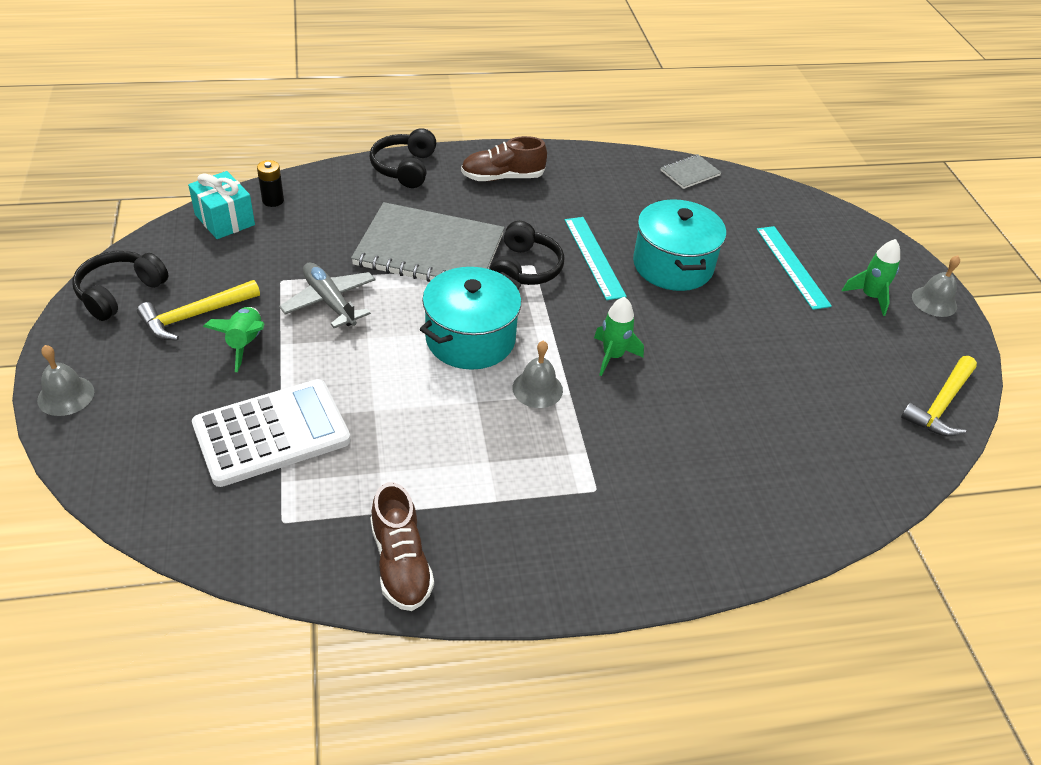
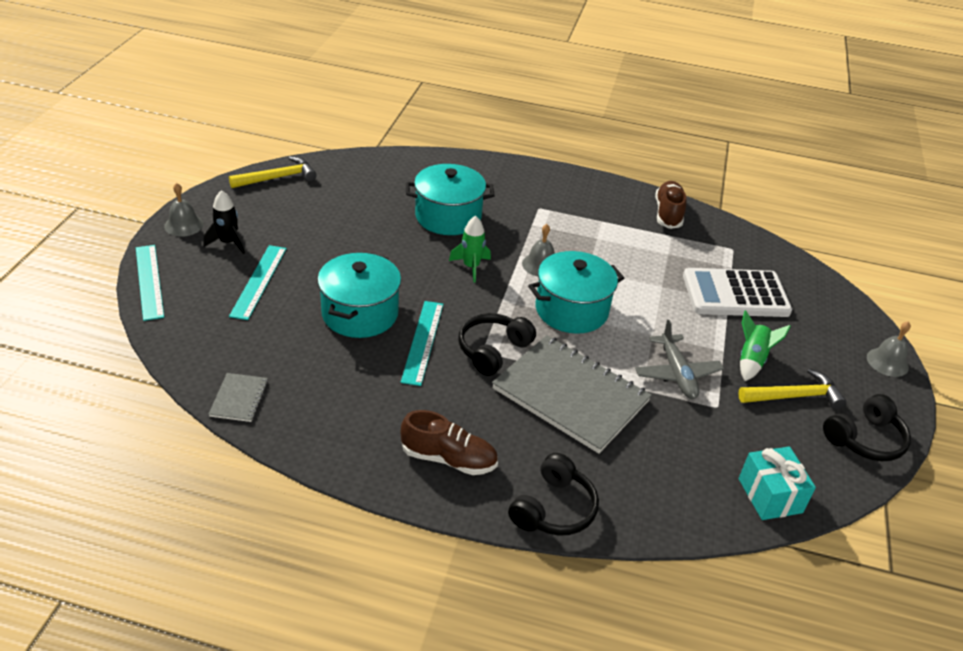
camera: 155 degrees left, 5 degrees down
black battery [257,160,284,207] -> none
grey notebook [661,154,722,189] -> grey notebook turned 75 degrees counterclockwise [209,373,268,422]
green rocket [842,239,900,316] -> black rocket [204,190,245,254]
none -> turquoise ruler [136,245,164,321]
none -> turquoise pot [406,164,495,235]

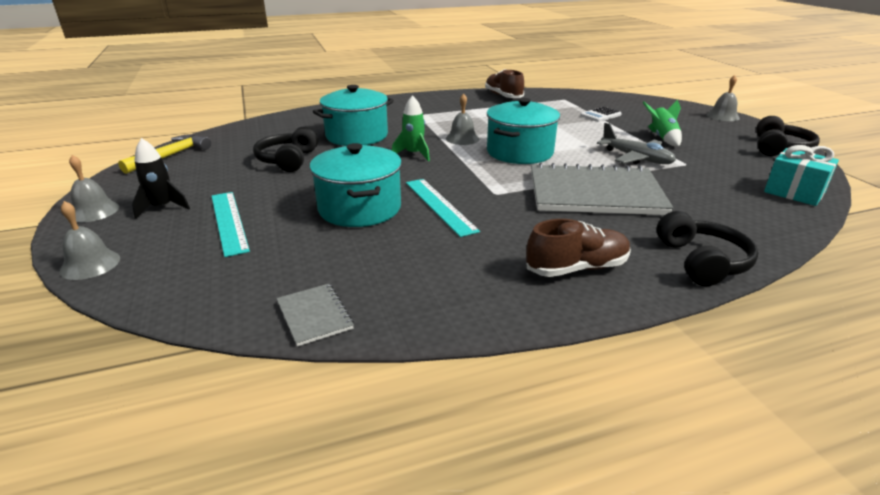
camera: 30 degrees left, 10 degrees down
turquoise ruler [136,245,164,321] -> grey bell [60,201,120,280]
black headphones [458,313,536,376] -> black headphones moved to [253,126,318,172]
white calculator [683,268,792,317] -> white calculator [580,107,622,122], size x0.47
yellow hammer [738,369,846,409] -> none

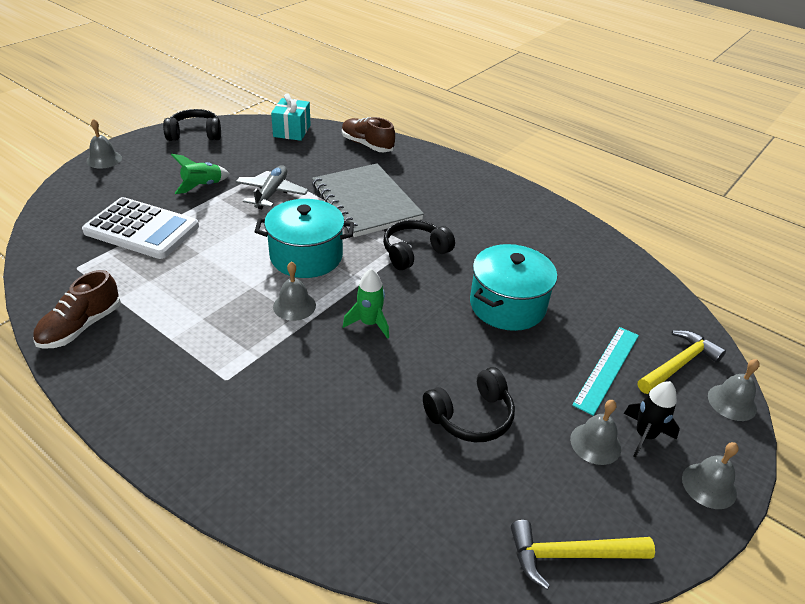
camera: 125 degrees left, 10 degrees up
grey notebook [276,284,354,347] -> none
turquoise pot [313,85,394,146] -> none
turquoise ruler [406,179,480,237] -> none
brown shoe [526,219,631,277] -> brown shoe moved to [342,117,395,152]
white calculator [580,107,622,122] -> white calculator [82,197,199,259], size x2.11
black headphones [657,211,758,286] -> black headphones moved to [383,220,455,270]
none -> grey bell [570,400,621,465]
none -> yellow hammer [638,330,726,394]

